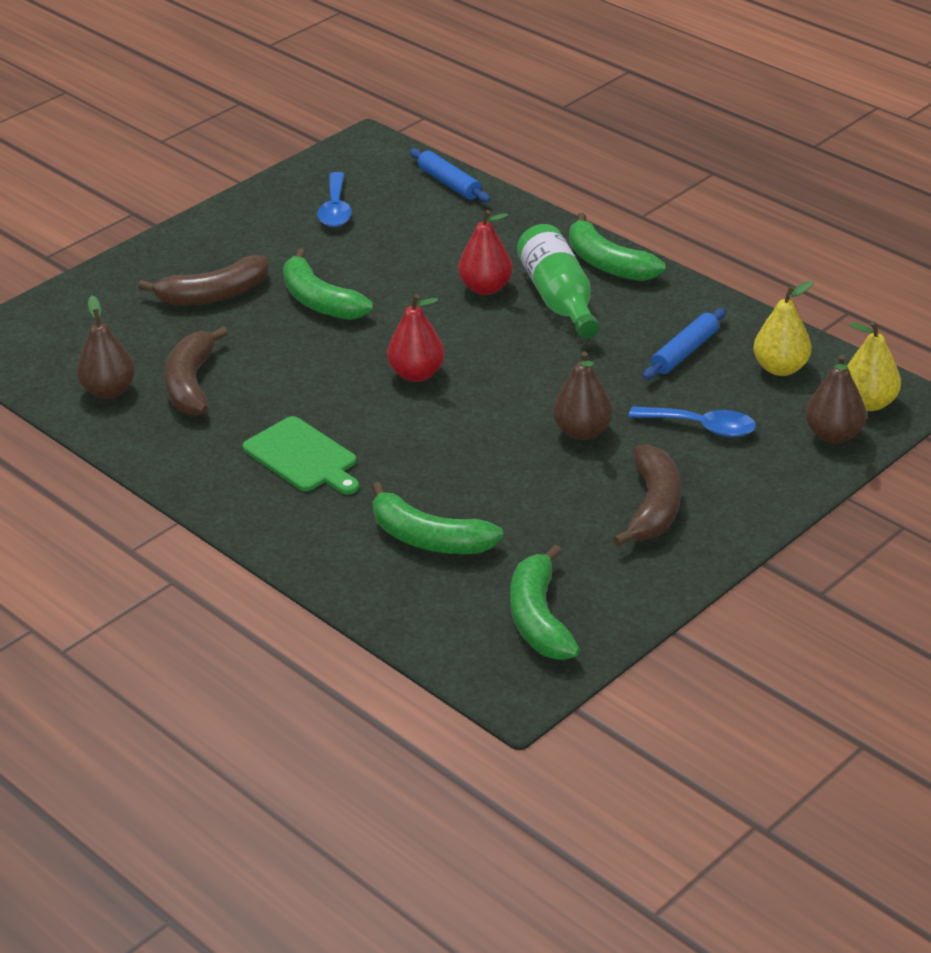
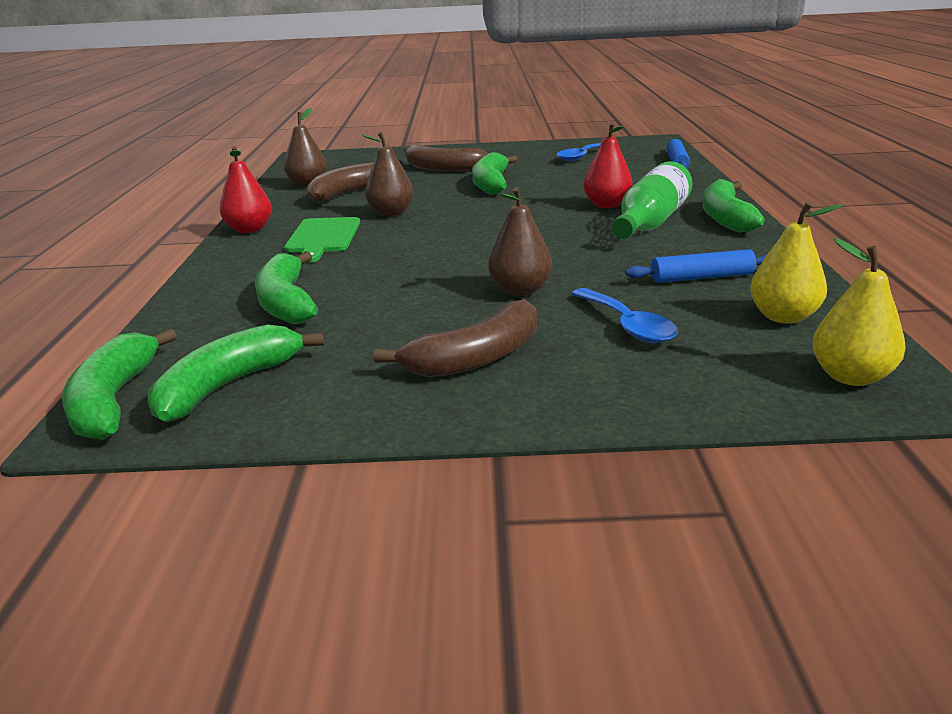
camera: 45 degrees right, 10 degrees down
red pear [387,294,445,382] -> red pear moved to [220,146,272,233]
brown pear [805,355,866,444] -> brown pear moved to [362,132,414,216]
none -> green banana [62,328,177,440]

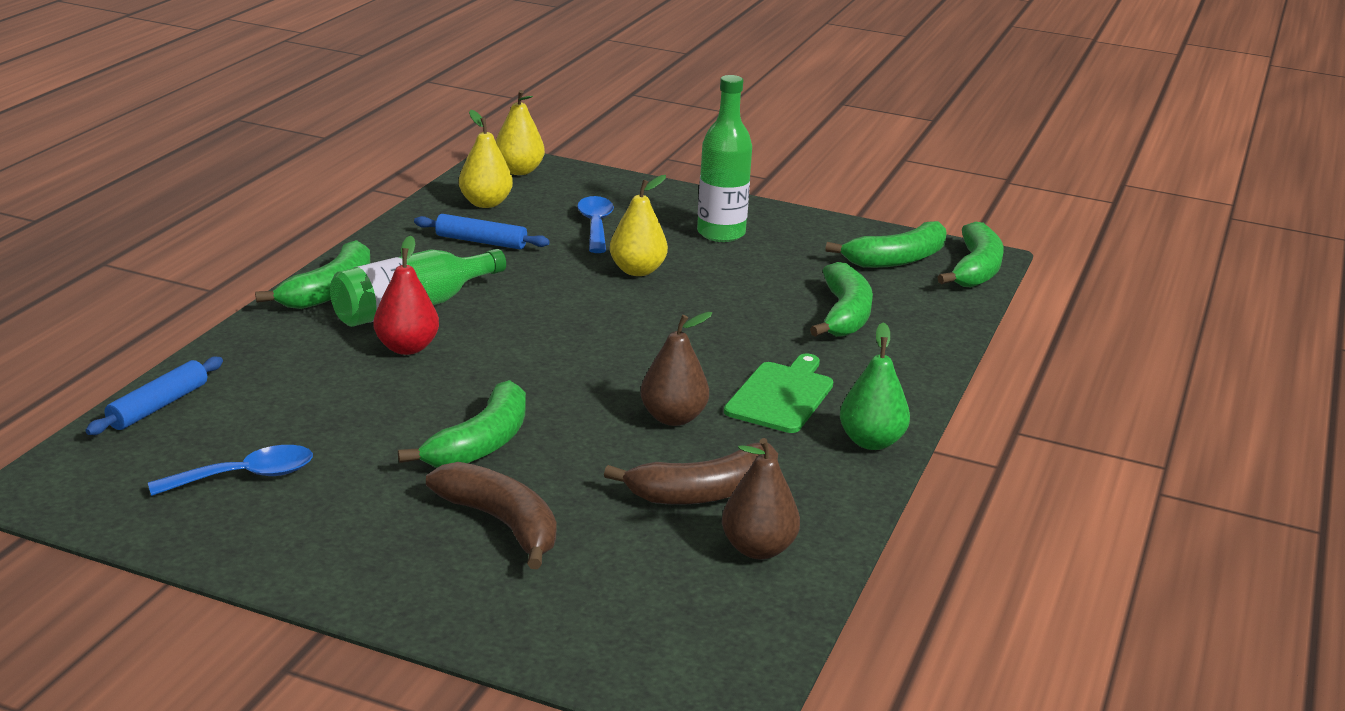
camera: 160 degrees left, 0 degrees up
red pear [220,146,272,233] -> green pear [840,322,910,450]
brown banana [374,299,537,377] -> green bottle [697,75,752,242]
brown pear [488,187,552,296] -> yellow pear [610,175,668,276]

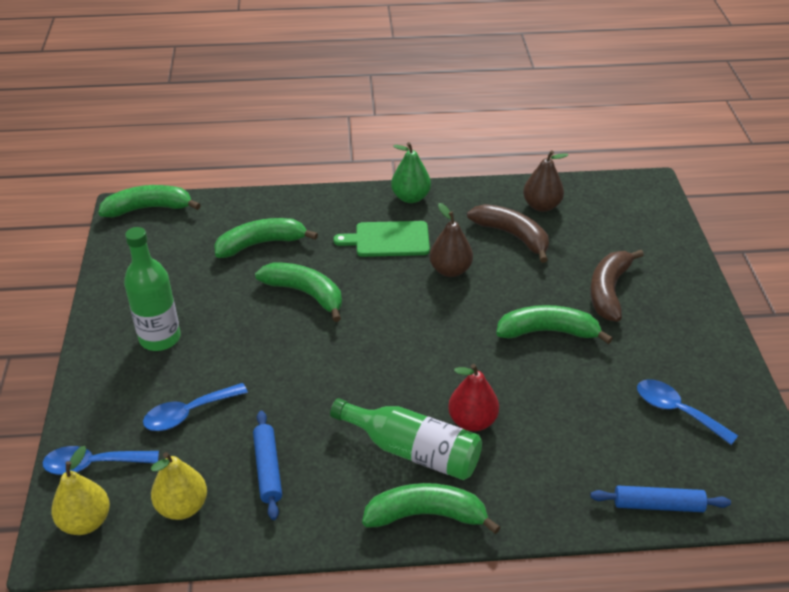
camera: 115 degrees left, 15 degrees up
yellow pear [610,175,668,276] -> none
green banana [825,221,947,268] -> green banana moved to [255,262,342,322]
none -> blue spoon [42,446,159,475]

